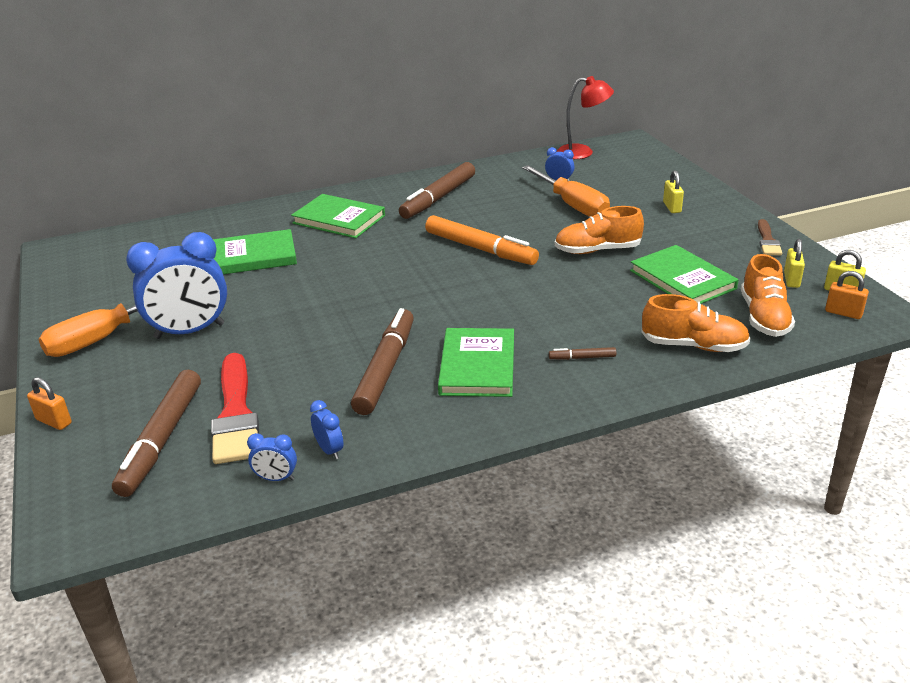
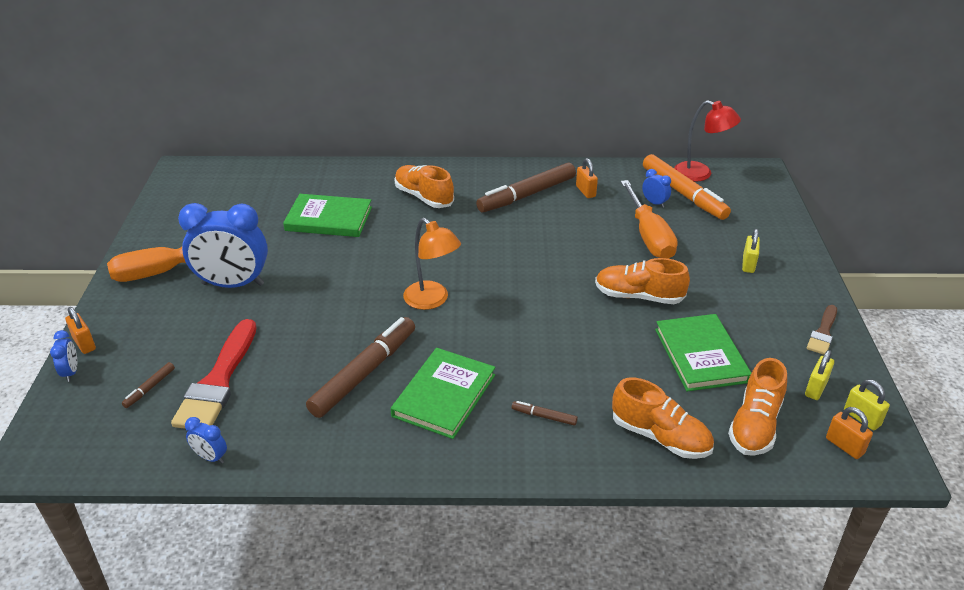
camera: 20 degrees right, 5 degrees up
brown marker [112,370,201,497] -> brown marker [122,362,175,408], size x0.42
green book [291,194,385,238] -> orange shoe [394,165,454,208]
blue clock [310,400,344,459] -> blue clock moved to [50,330,77,382]
orange marker [425,215,539,265] -> orange marker moved to [643,154,731,220]
none -> orange lamp [403,218,461,310]
none -> orange padlock [576,158,598,198]

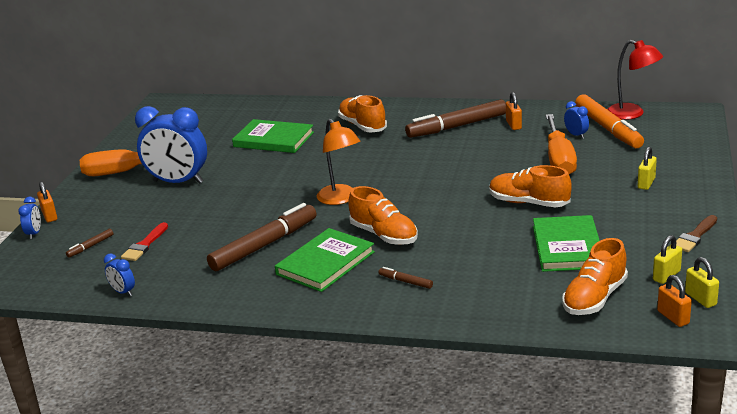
camera: 15 degrees right, 10 degrees down
red brush [171,319,257,429] -> red brush [121,222,168,261], size x0.54
orange shoe [612,378,714,459] -> orange shoe moved to [348,186,418,245]

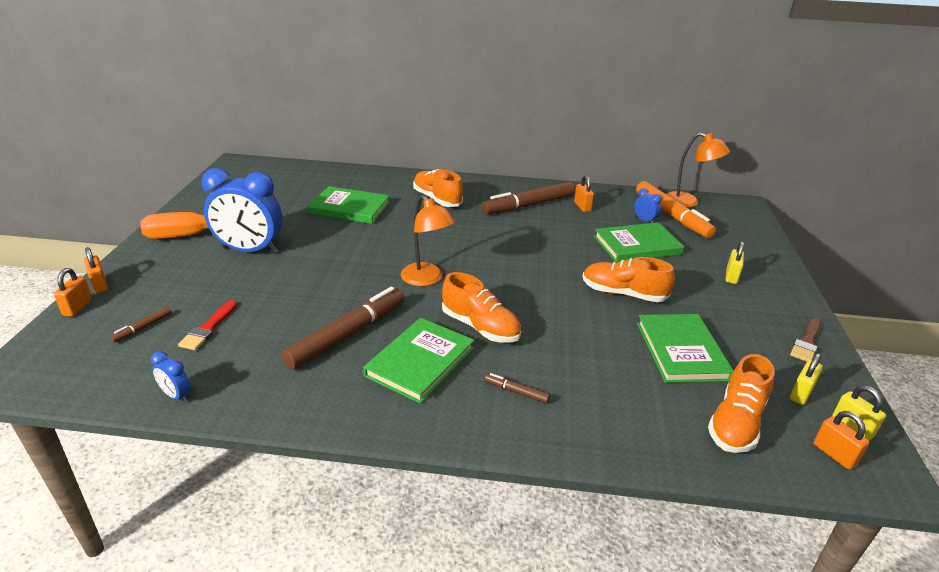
camera: 10 degrees left, 5 degrees up
blue clock [18,197,41,239] -> orange padlock [54,268,92,317]
orange screwdriver [545,114,577,174] -> green book [594,222,684,263]
red lamp [607,40,663,120] -> orange lamp [667,132,730,208]

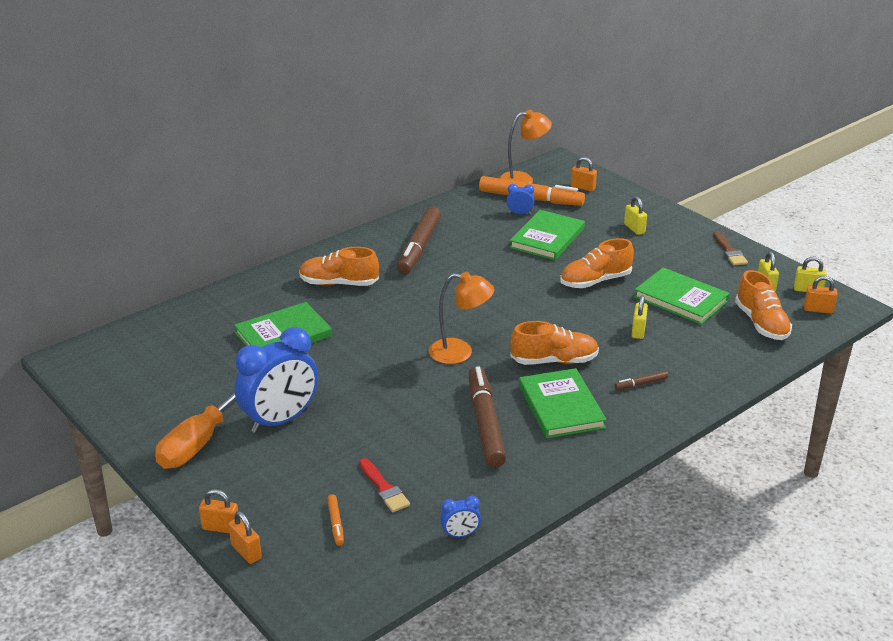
camera: 45 degrees left, 0 degrees up
brown marker [110,306,172,343] -> orange marker [327,494,344,546]
orange padlock [574,176,594,212] -> orange padlock moved to [571,157,597,192]
none -> yellow padlock [632,295,648,339]

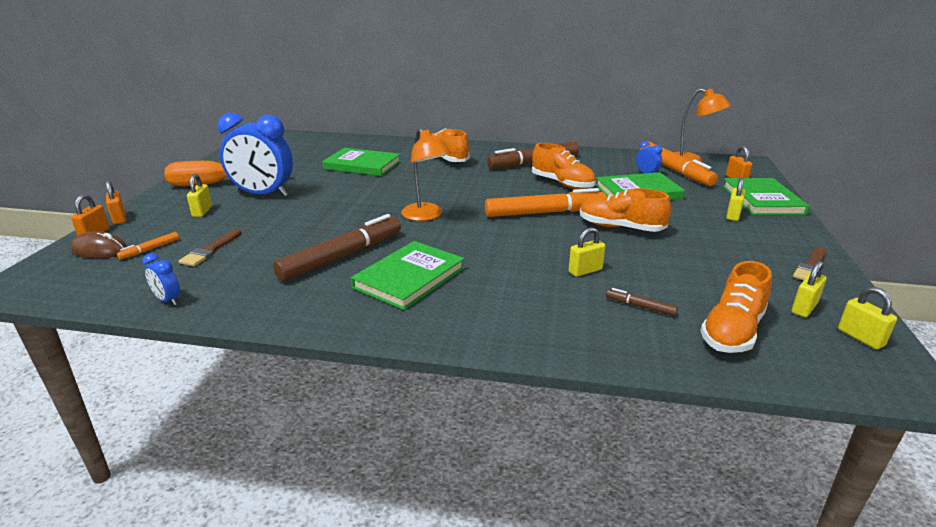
camera: 50 degrees right, 5 degrees down
red brush [359,458,410,512] -> brown brush [179,229,242,266]
orange shoe [510,321,599,365] -> orange shoe moved to [532,143,596,189]
brown marker [614,371,668,390] -> brown marker moved to [606,288,678,316]
green book [634,267,730,325] -> green book moved to [723,178,810,215]
orange padlock [804,276,838,314] -> none
none -> brown mouse [70,231,127,258]
none -> yellow padlock [187,174,212,217]
none -> orange marker [485,188,606,217]

